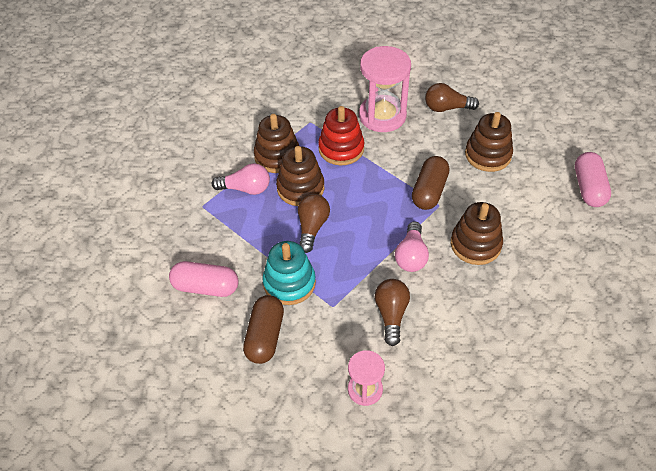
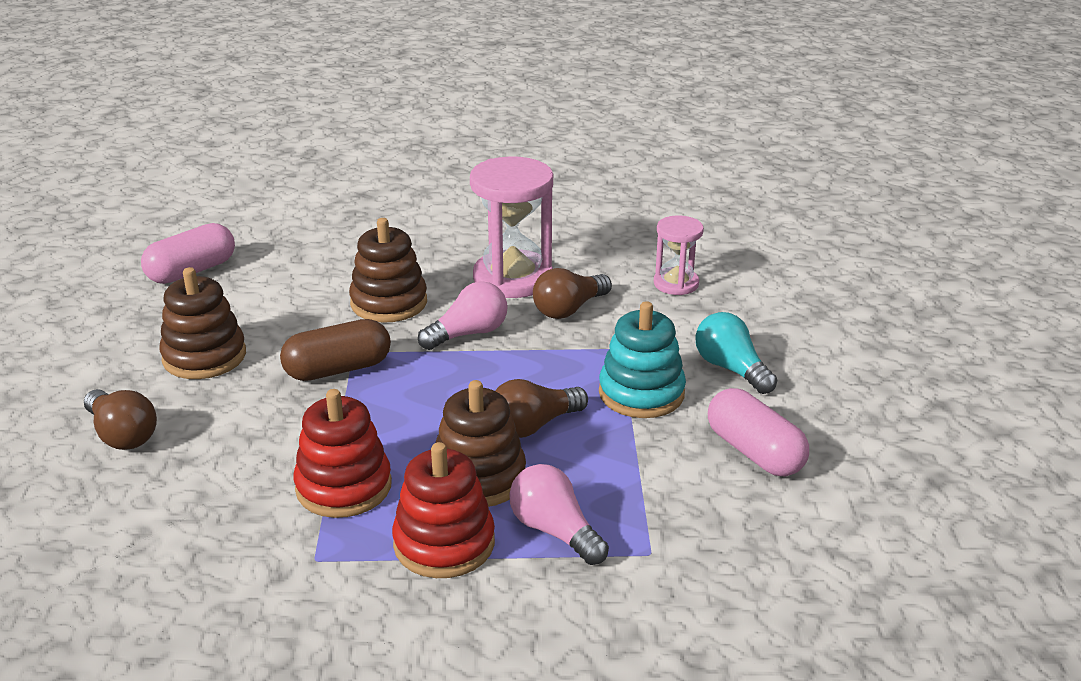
camera: 135 degrees left, 20 degrees down
brown capsule [243,295,284,364] -> turquoise light bulb [695,312,777,394]
brown stacking toy [254,114,299,173] -> red stacking toy [392,442,495,578]
pink hourglass [359,46,411,132] -> pink hourglass moved to [470,157,553,298]

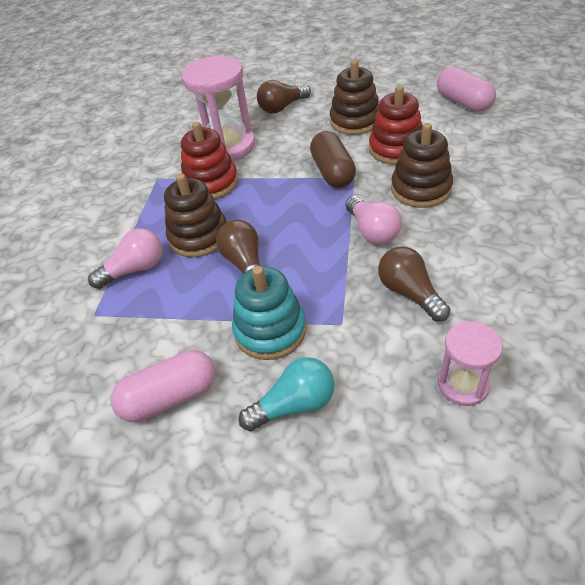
camera: 105 degrees right, 15 degrees up
red stacking toy [392,442,495,578] -> red stacking toy moved to [369,85,423,165]
pink hourglass [470,157,553,298] -> pink hourglass moved to [181,56,255,161]

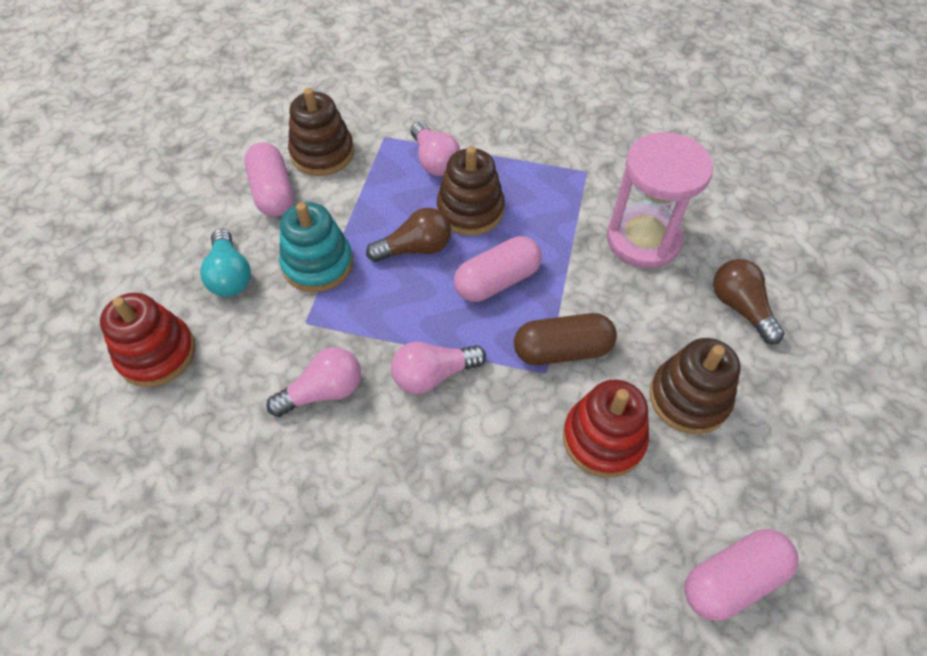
camera: 90 degrees right, 10 degrees up
red stacking toy [181,122,238,199] -> red stacking toy moved to [100,293,195,387]
brown light bulb [378,246,451,322] -> pink light bulb [266,347,361,417]
brown stacking toy [391,123,453,208] -> brown stacking toy moved to [288,88,354,176]
pink hourglass [438,321,503,406] -> none
none -> pink capsule [454,236,542,302]

